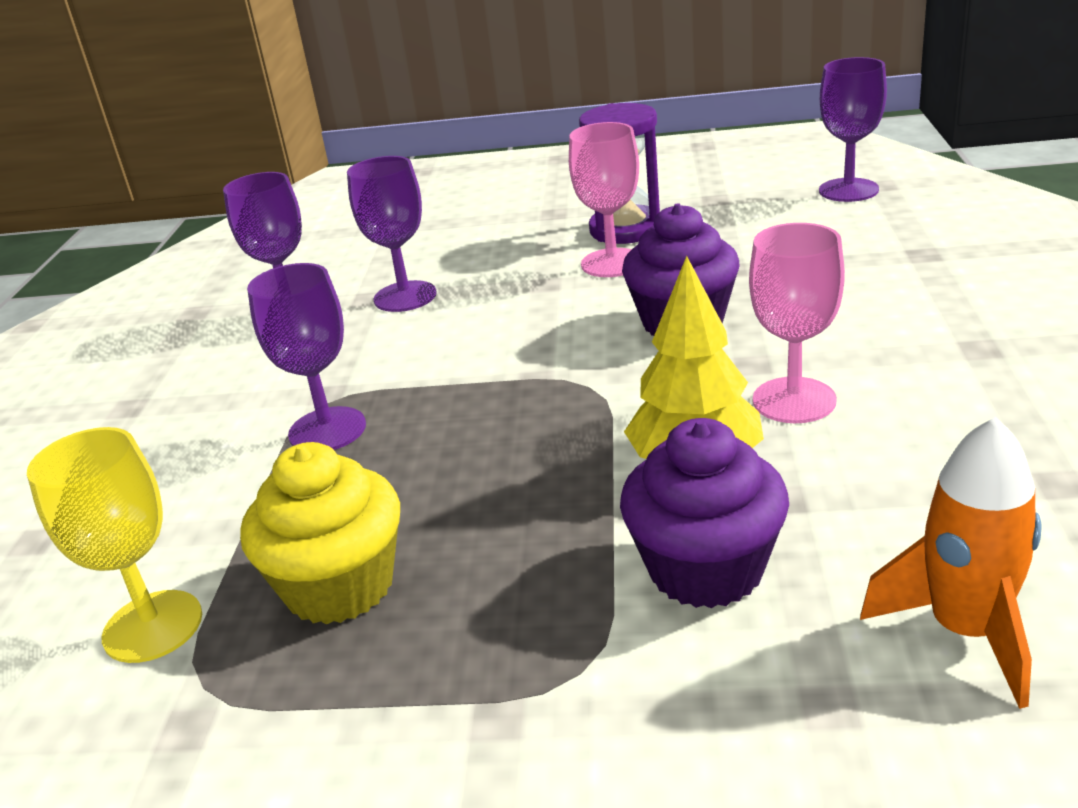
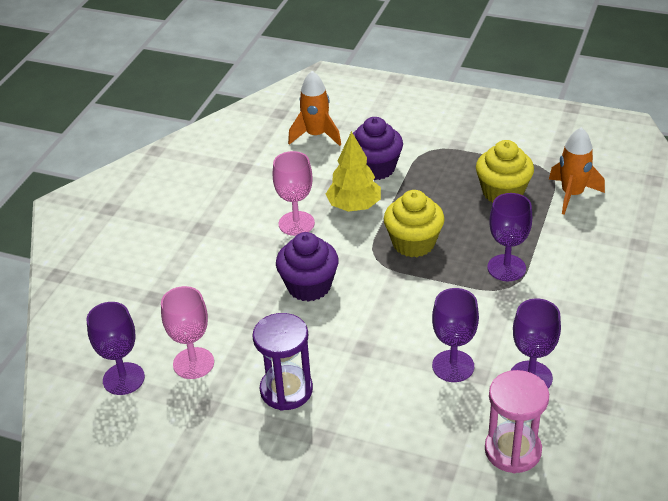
camera: 165 degrees left, 10 degrees up
yellow goblet [27,427,202,663] -> orange rocket [549,127,605,215]
pink goblet [569,122,639,277] -> pink goblet moved to [161,286,214,379]
none -> yellow cupcake [384,190,445,257]
none -> pink hourglass [485,370,549,473]

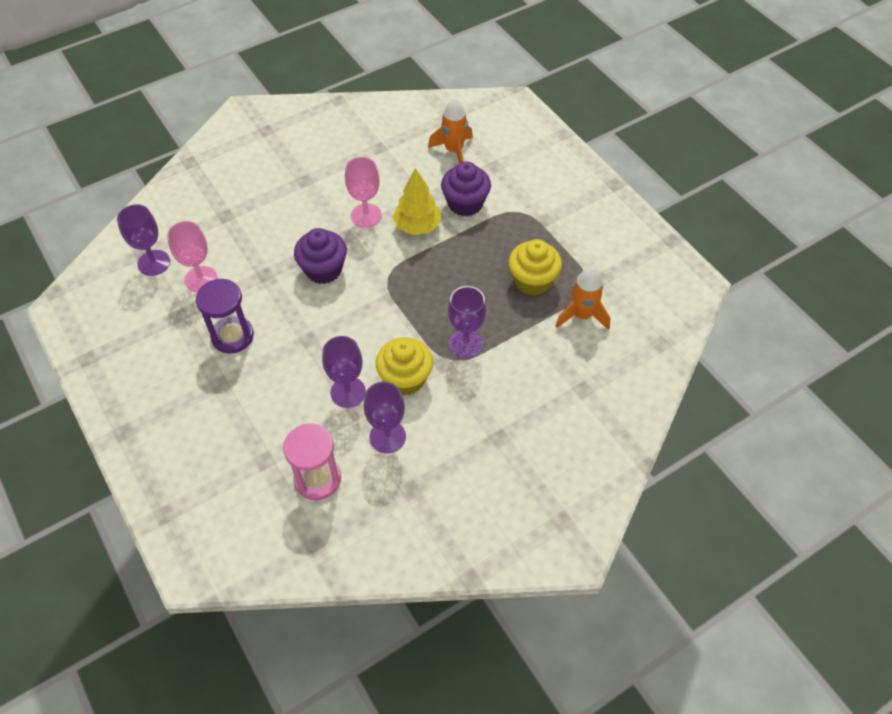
camera: 35 degrees right, 15 degrees up
yellow cupcake [384,190,445,257] -> yellow cupcake moved to [376,337,433,396]

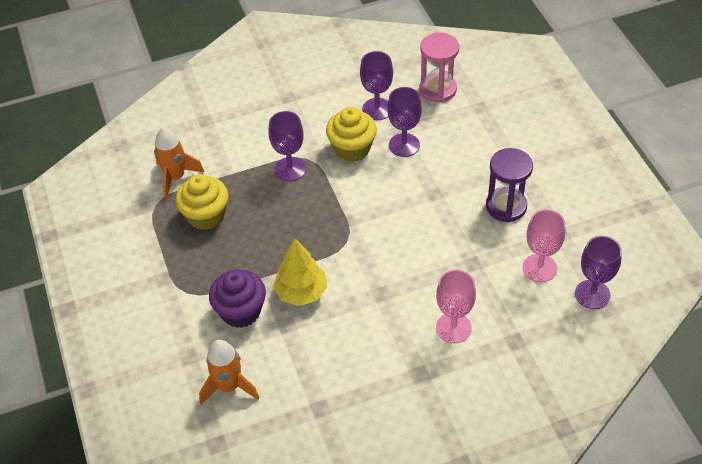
camera: 165 degrees left, 5 degrees down
purple cupcake [294,228,347,284] -> none
pink goblet [345,157,382,228] -> pink goblet moved to [436,270,476,343]

